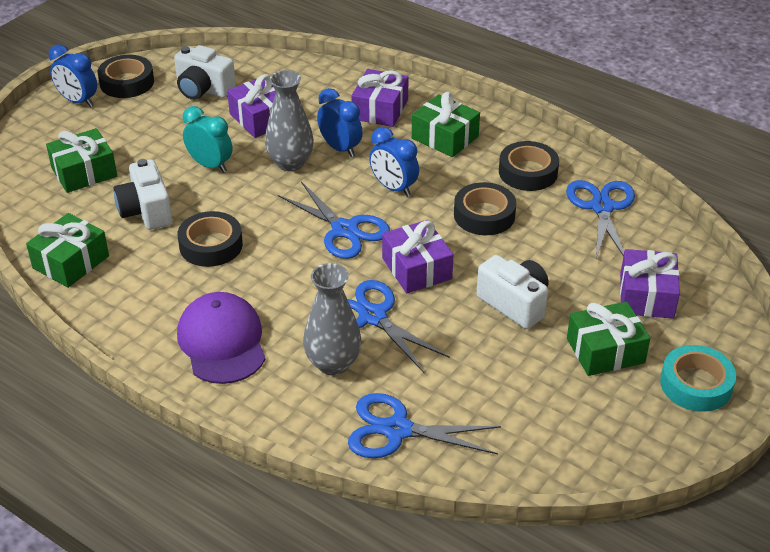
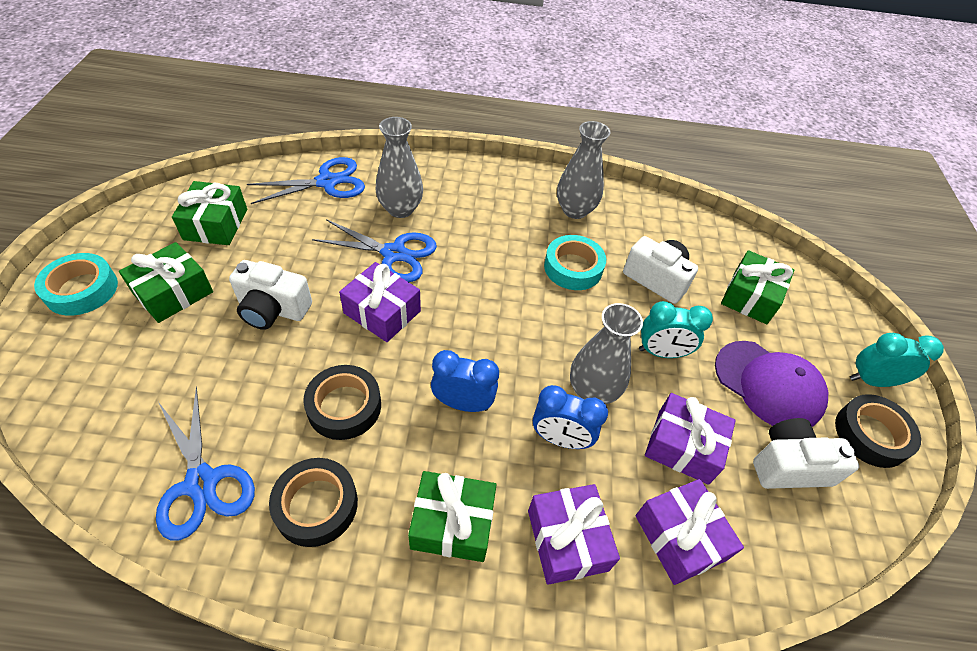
camera: 145 degrees right, 10 degrees up
green gift [26,213,109,288] -> green gift moved to [172,181,247,245]
blue clock [49,44,97,107] -> turquoise clock [850,333,944,387]
black tape [177,211,243,267] -> turquoise tape [544,235,606,290]
purple cap [177,292,266,384] -> purple cap moved to [715,341,828,427]
blue scissors [278,181,390,259] -> none
purple gift [620,249,680,319] -> purple gift moved to [635,479,744,585]
none -> grey vase [557,121,610,219]

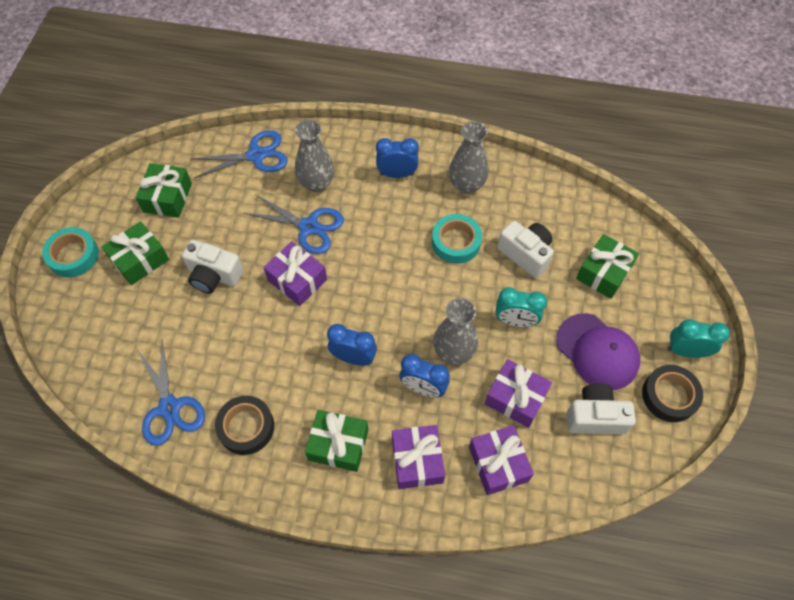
camera: 10 degrees right, 10 degrees up
black tape [303,365,381,440] -> none
none -> blue clock [376,138,419,178]

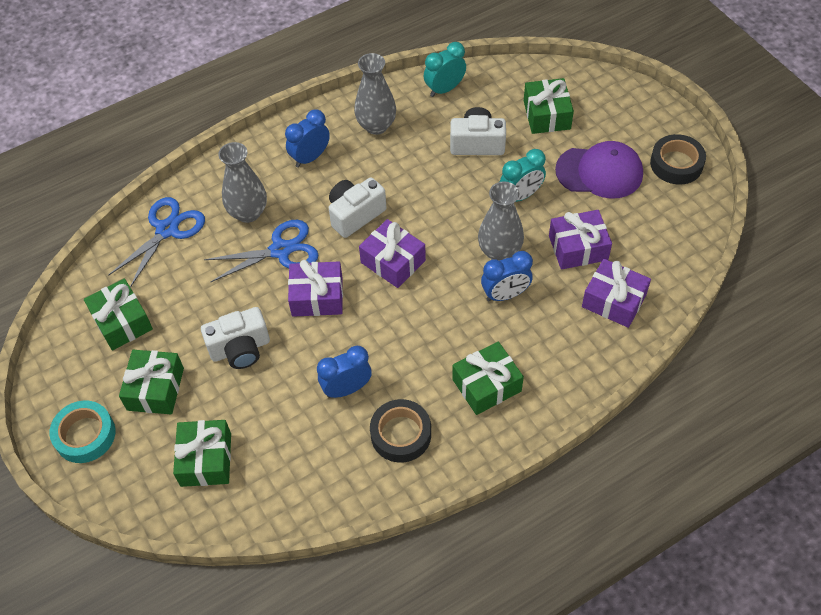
camera: 40 degrees left, 5 degrees down
blue scissors [137,340,205,446] -> none
blue clock [327,324,377,366] -> blue clock moved to [317,346,372,398]
purple gift [392,425,445,489] -> purple gift moved to [359,219,426,288]
turquoise tape [432,214,482,264] -> none
white camera [567,383,636,434] -> white camera moved to [329,177,387,238]
turquoise clock [667,319,730,358] -> turquoise clock moved to [424,42,466,97]
none -> green gift [173,420,231,487]

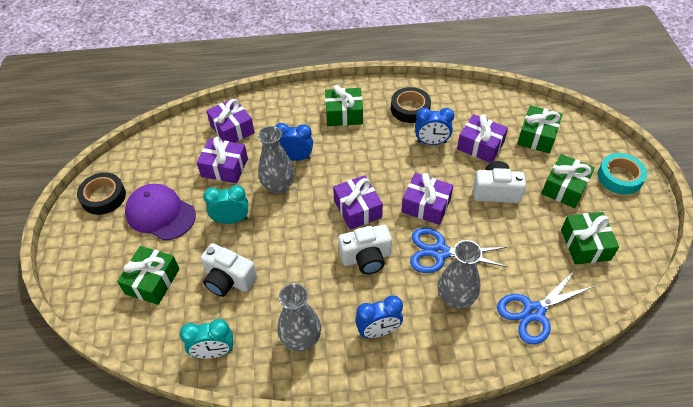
camera: 155 degrees left, 5 degrees down
none -> purple gift [457,114,508,163]

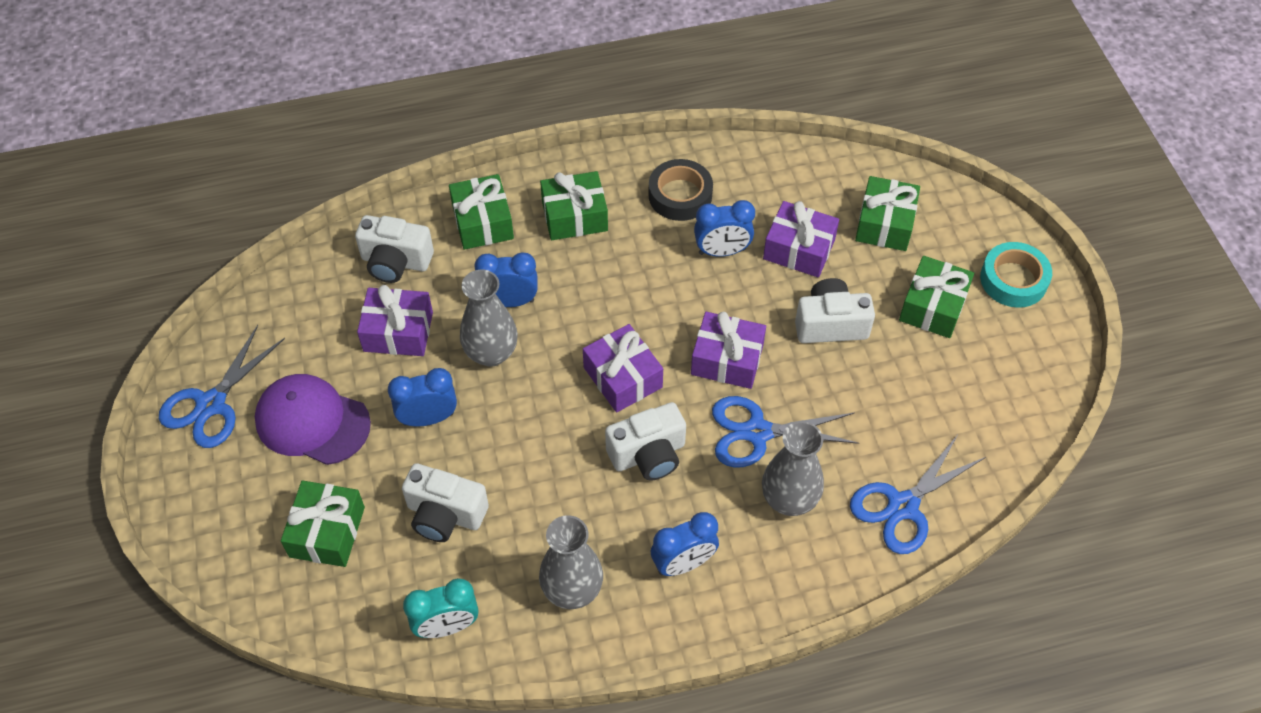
camera: 10 degrees left, 5 degrees up
black tape [77,172,126,215] -> blue scissors [159,325,285,448]
turquoise clock [203,185,248,224] -> blue clock [388,368,457,427]
purple gift [206,98,255,143] -> white camera [355,215,434,283]
green gift [561,212,619,265] -> green gift moved to [449,174,514,250]

